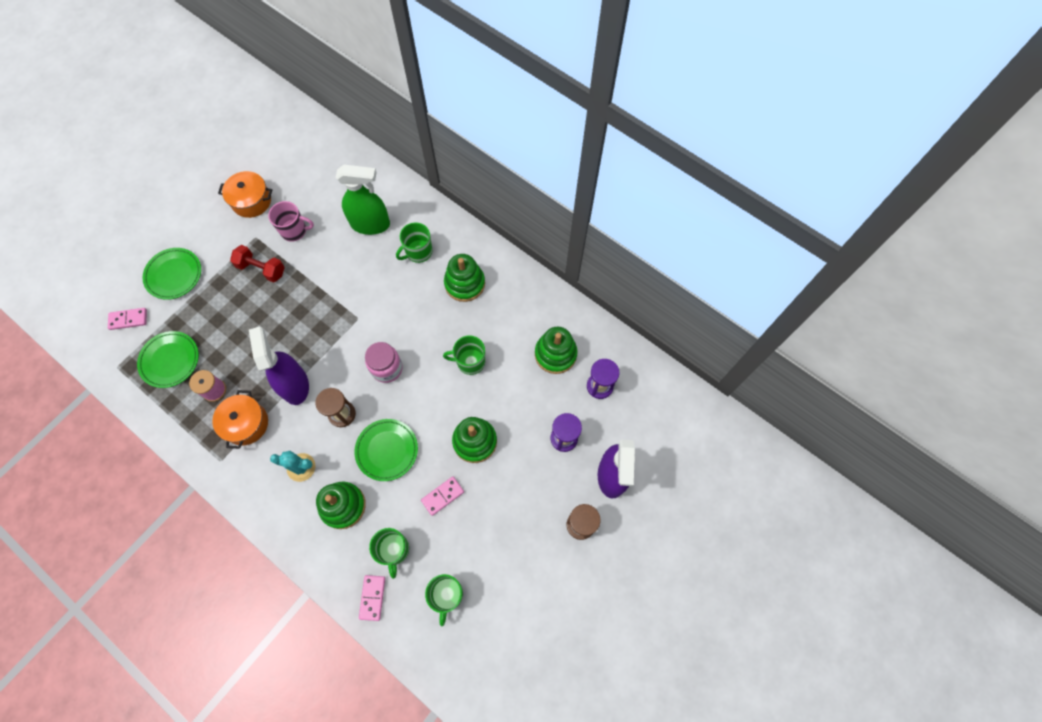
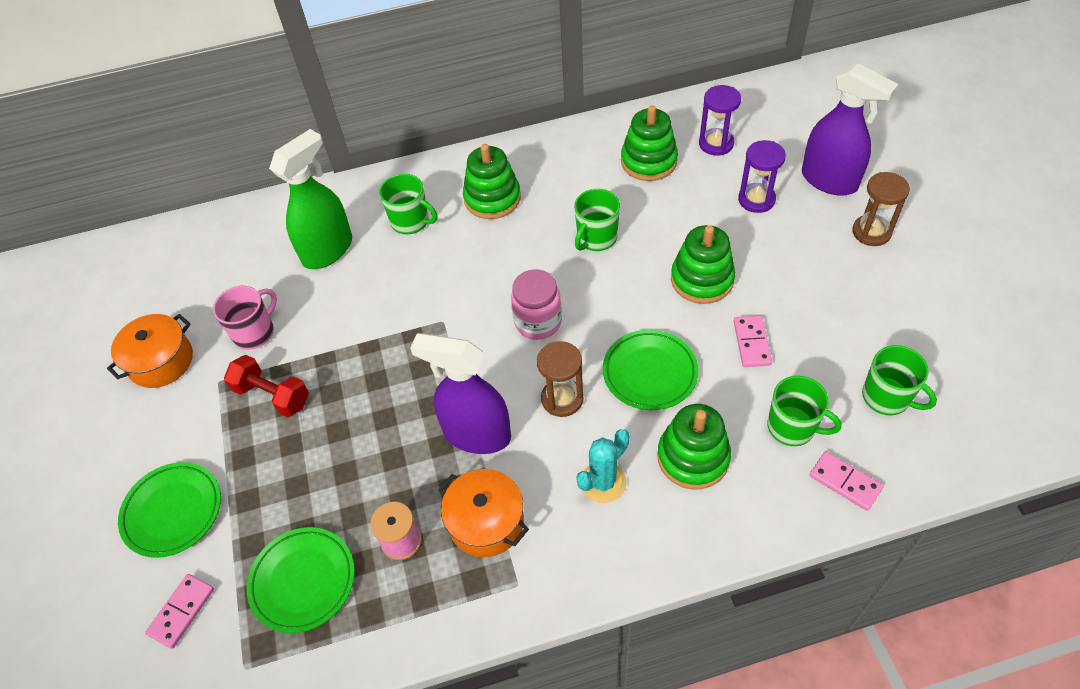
camera: 50 degrees left, 15 degrees down
red dumbbell [230,245,285,283] -> red dumbbell turned 60 degrees clockwise [224,355,309,417]
green mug [396,222,432,263] -> green mug turned 60 degrees counterclockwise [379,174,437,234]

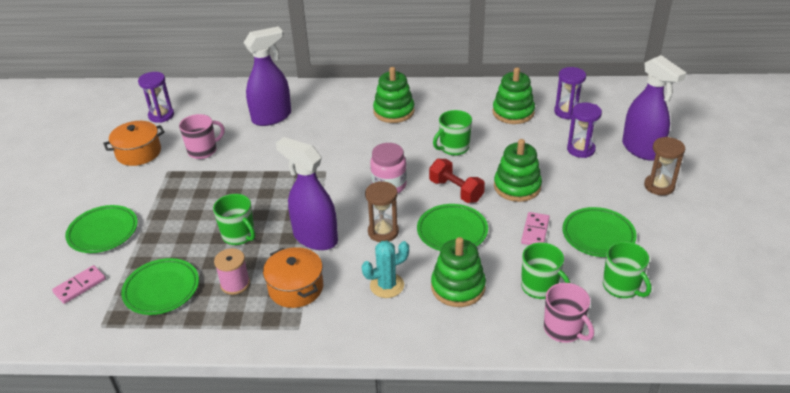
camera: 15 degrees right, 15 degrees down
red dumbbell [224,355,309,417] -> red dumbbell moved to [429,159,485,203]
green spray bottle [269,129,352,269] -> purple spray bottle [243,27,291,126]
green mug [379,174,437,234] -> green mug moved to [213,194,255,245]
pink domino [810,451,884,511] -> pink mug [544,283,594,343]
none -> purple hourglass [138,72,174,123]
none -> green plate [562,207,637,257]

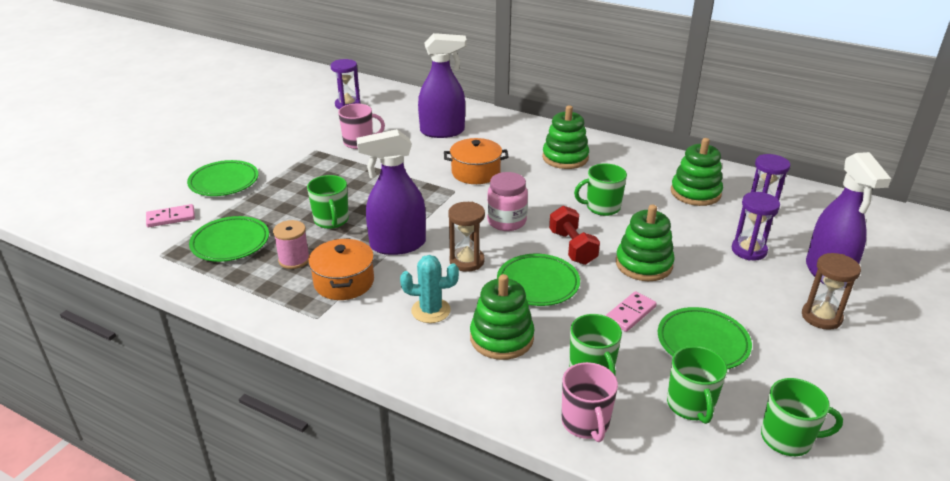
camera: 25 degrees right, 5 degrees down
orange pot [103,121,165,166] -> orange pot moved to [444,138,509,184]
purple spray bottle [276,137,338,250] -> purple spray bottle turned 75 degrees counterclockwise [356,129,426,255]
none -> green mug [761,378,843,456]

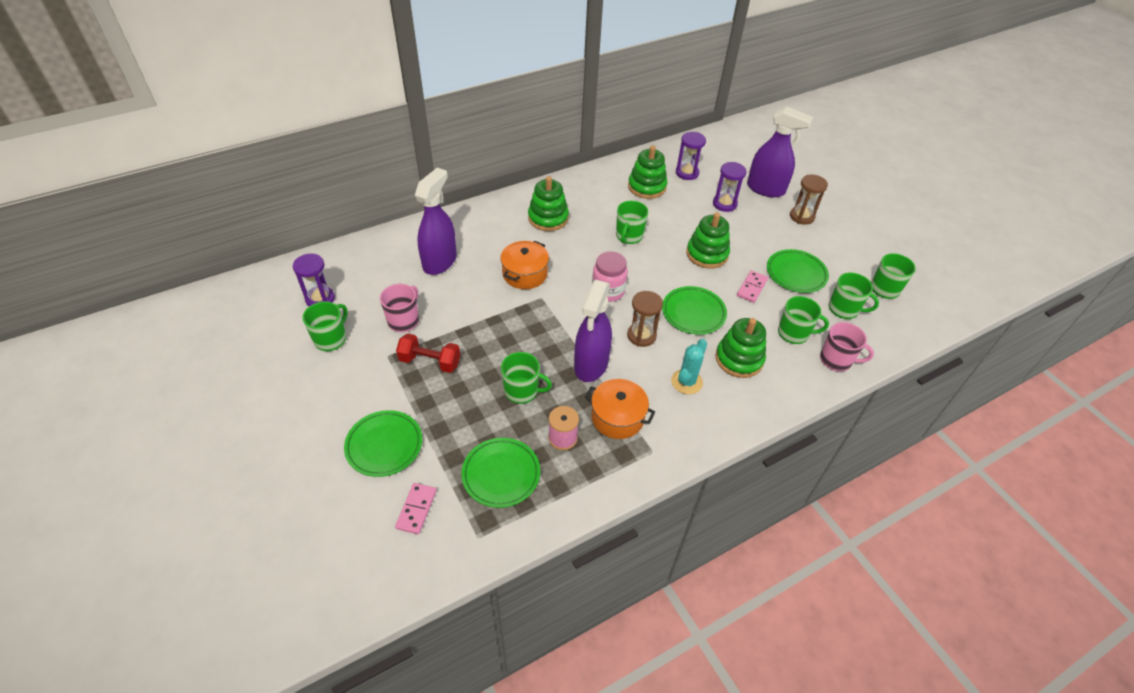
camera: 60 degrees left, 15 degrees up
red dumbbell [549,206,600,265] -> red dumbbell moved to [396,333,460,373]
pink domino [605,291,657,332] -> pink domino turned 45 degrees clockwise [737,271,768,303]
none -> green mug [303,302,348,351]

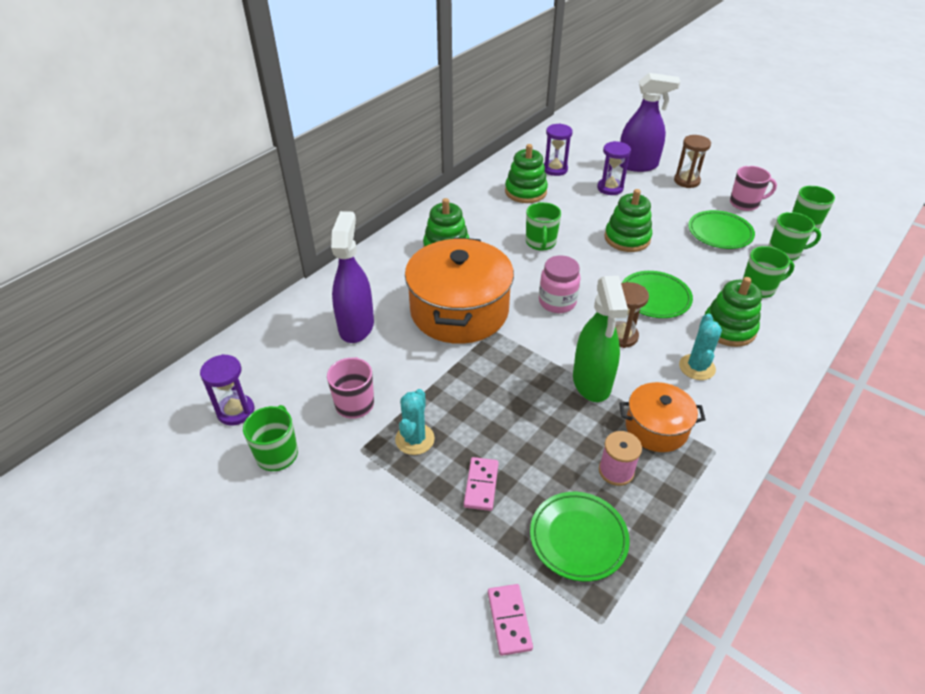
camera: 20 degrees left, 5 degrees down
green plate [344,410,422,477] -> none
red dumbbell [396,333,460,373] -> turquoise cactus [395,389,435,455]
orange pot [500,241,549,289] -> orange pot [405,237,514,344], size x1.86
green mug [501,352,552,404] -> none
purple spray bottle [574,280,612,382] -> green spray bottle [573,276,628,402]
pink domino [737,271,768,303] -> pink domino moved to [464,457,499,511]
pink mug [820,322,874,372] -> pink mug moved to [730,166,777,211]

